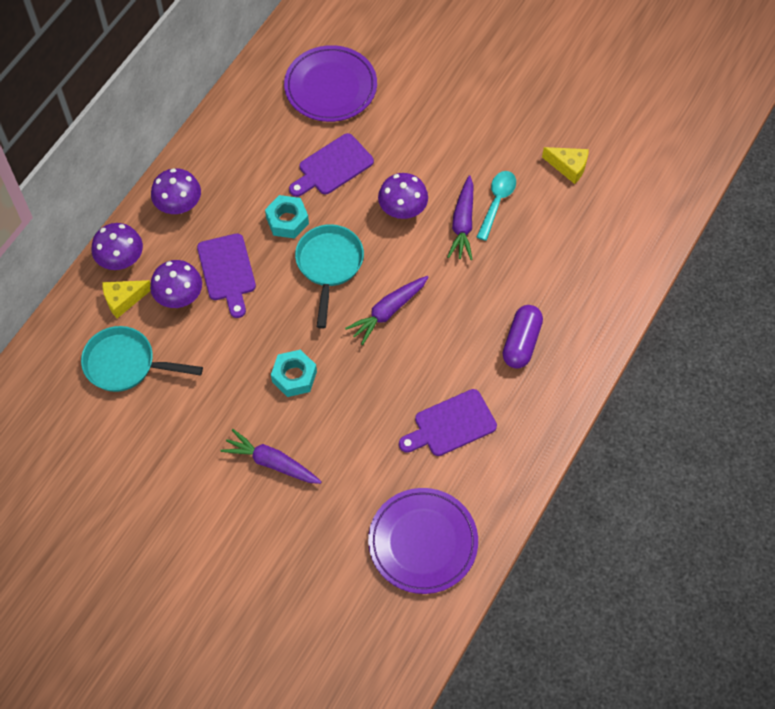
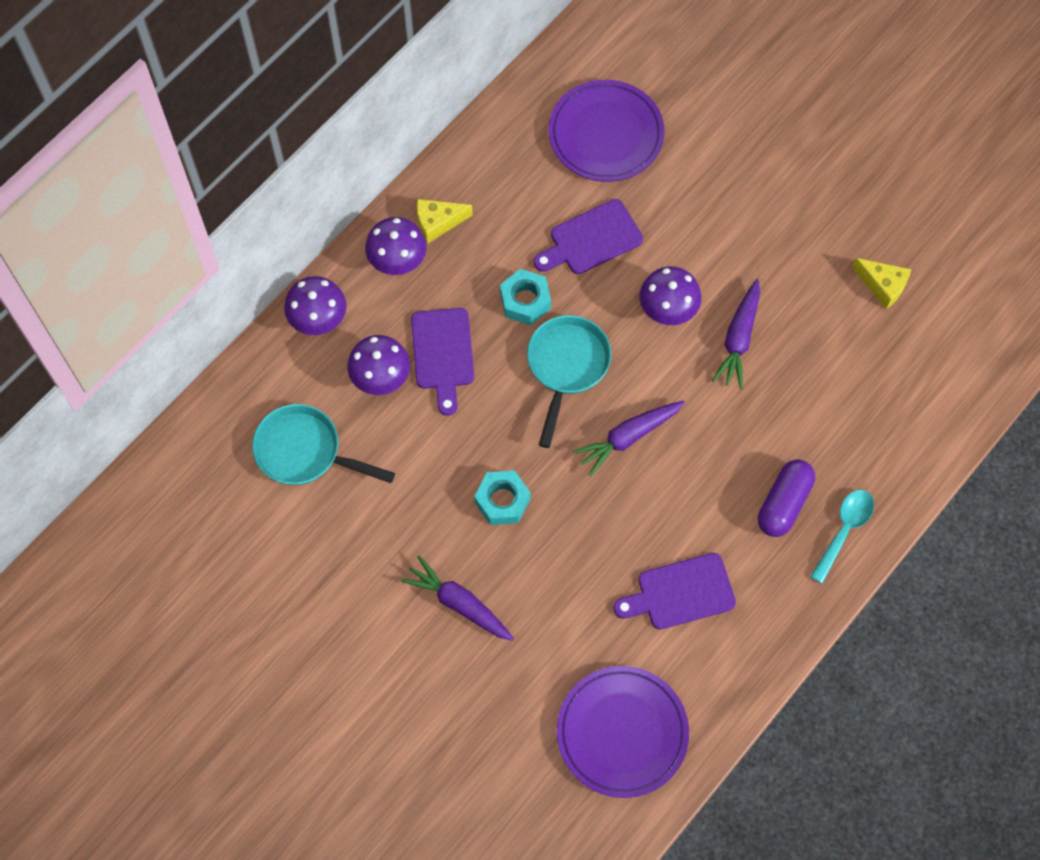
camera: 10 degrees right, 5 degrees up
yellow cheese [102,280,151,318] -> yellow cheese moved to [417,199,473,244]
turquoise spoon [477,171,516,241] -> turquoise spoon moved to [810,490,874,584]

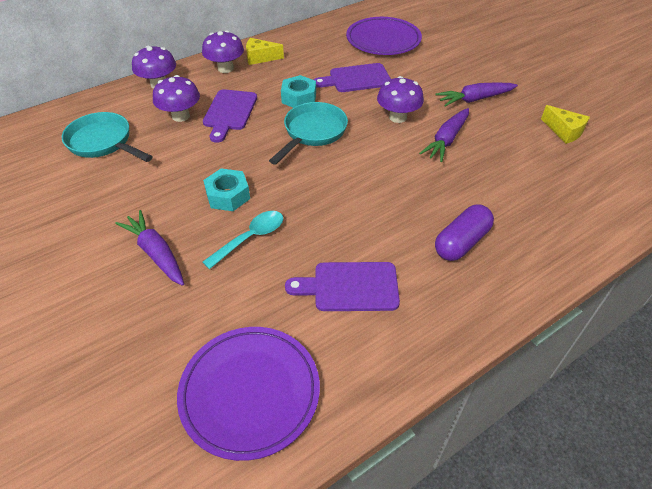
camera: 15 degrees right, 20 degrees down
purple carrot [573,401,685,476] -> purple carrot moved to [436,82,518,106]
turquoise spoon [810,490,874,584] -> turquoise spoon moved to [203,211,283,269]

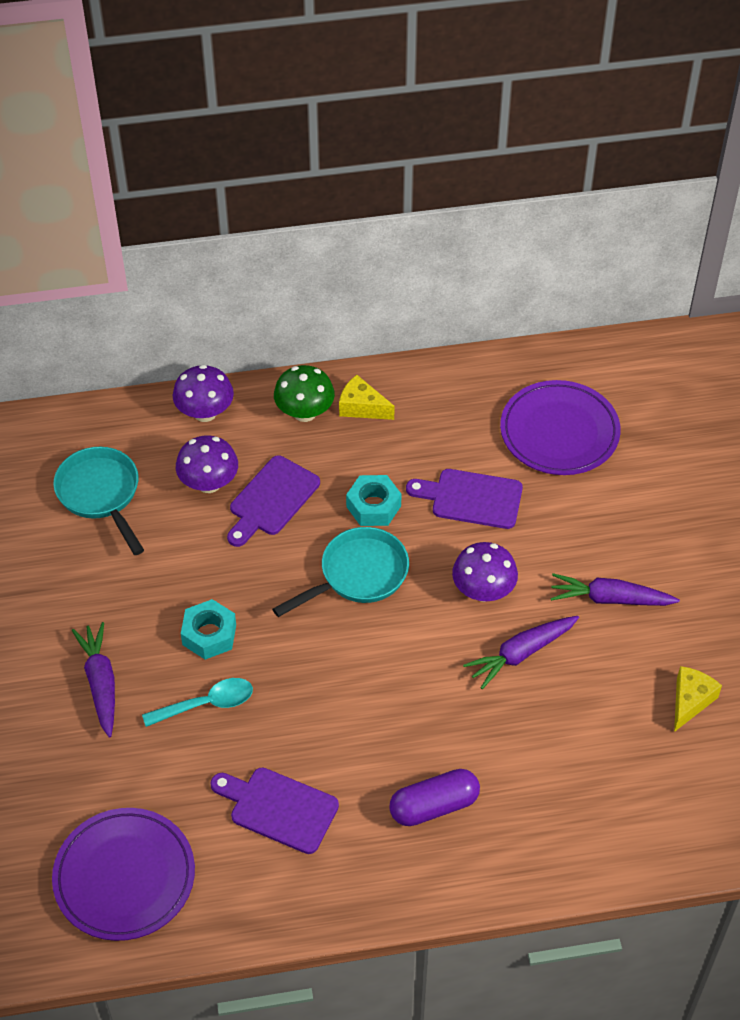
camera: 25 degrees right, 5 degrees up
purple mushroom [202,30,244,73] -> green mushroom [274,365,335,422]
yellow cheese [541,105,590,144] -> yellow cheese turned 135 degrees counterclockwise [674,666,722,732]

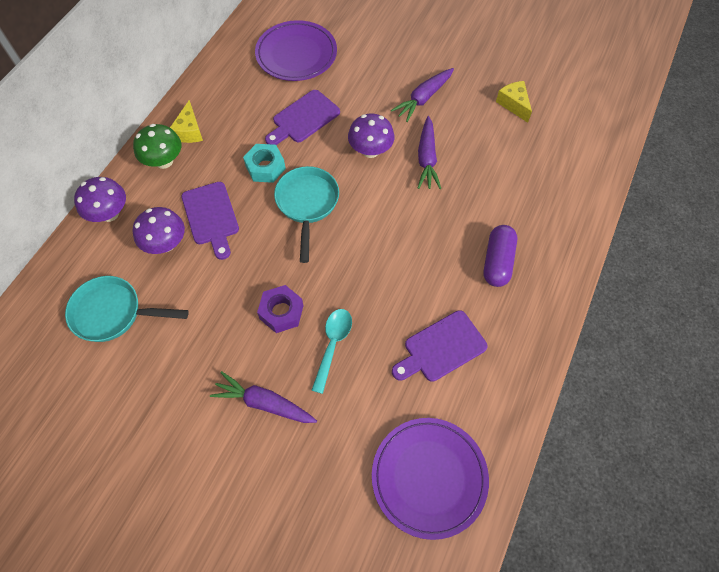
camera: 55 degrees left, 10 degrees up
turquoise nut [181,599,236,660] -> purple nut [257,285,303,333]
yellow cheese [339,375,395,420] -> yellow cheese turned 60 degrees counterclockwise [170,100,203,143]

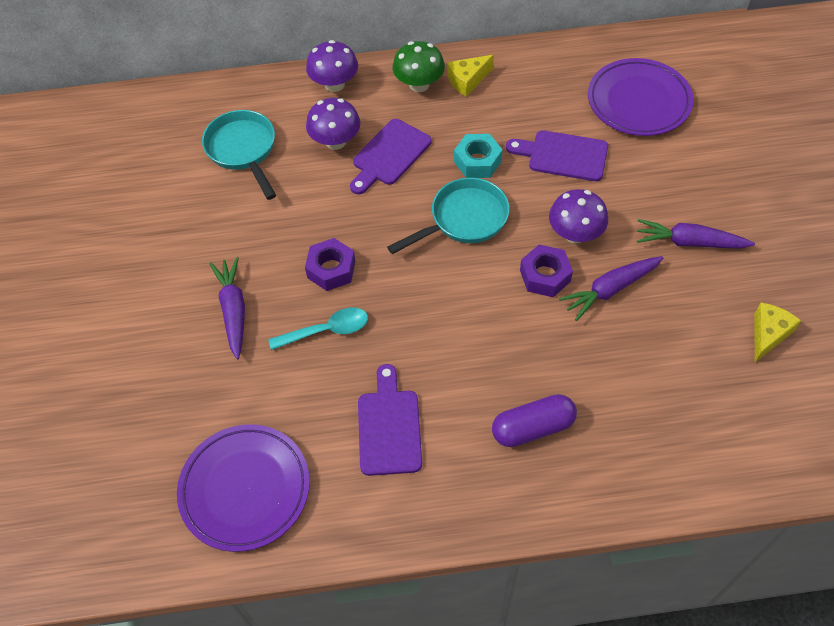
camera: 60 degrees right, 5 degrees down
purple cutting board [392,310,487,382] -> purple cutting board turned 60 degrees clockwise [358,364,422,476]
none -> purple nut [520,245,573,297]

